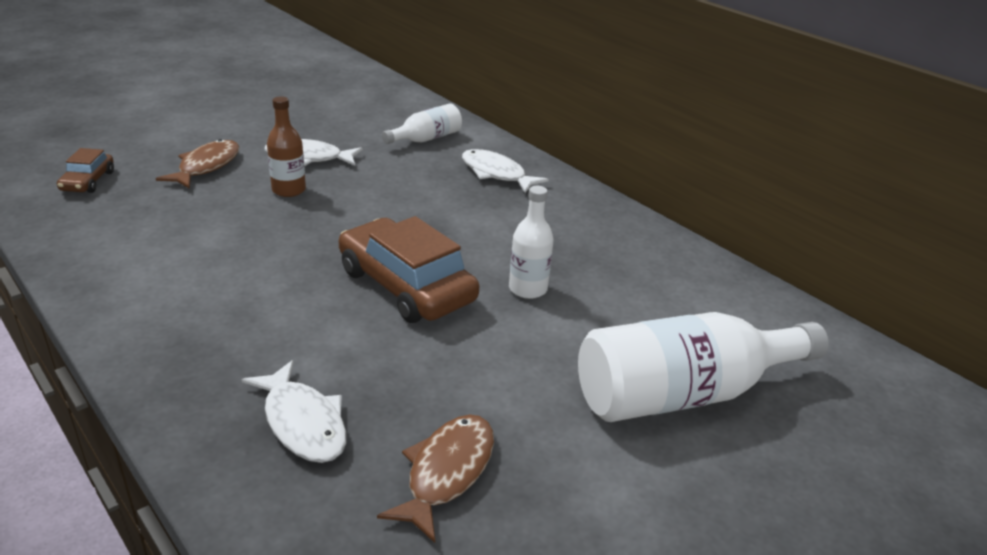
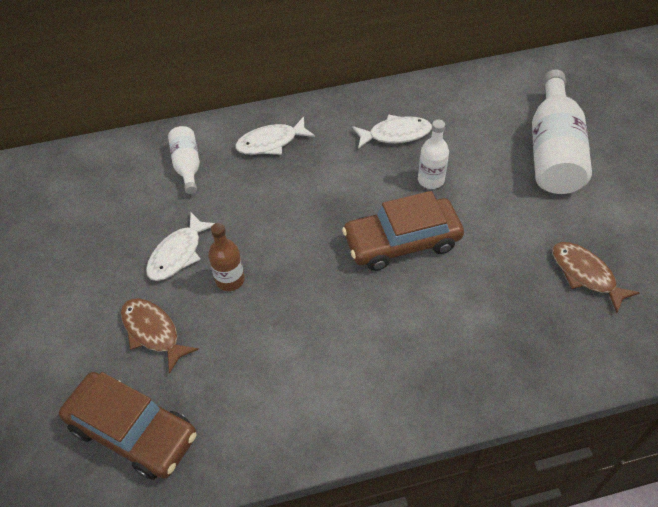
camera: 60 degrees left, 20 degrees up
brown car [57,148,114,193] -> brown car [59,372,197,480], size x2.00
white fish [241,360,347,463] -> white fish moved to [352,114,432,149]

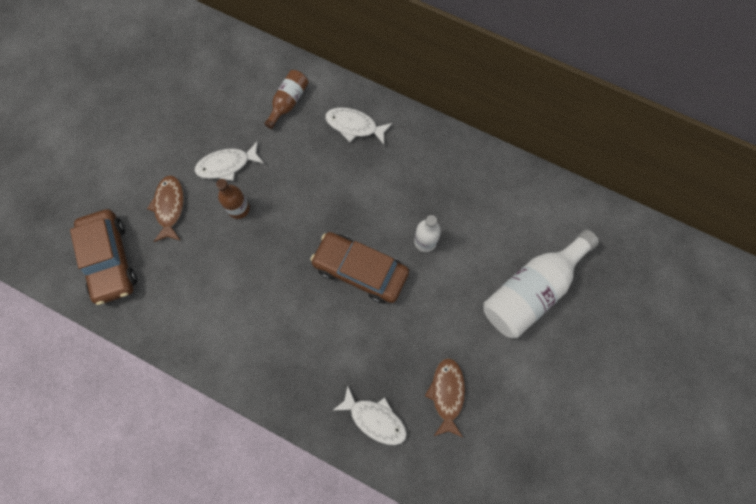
camera: 40 degrees right, 20 degrees up
white bottle [168,126,200,194] -> brown bottle [264,70,308,129]
white fish [352,114,432,149] -> white fish moved to [332,386,407,445]

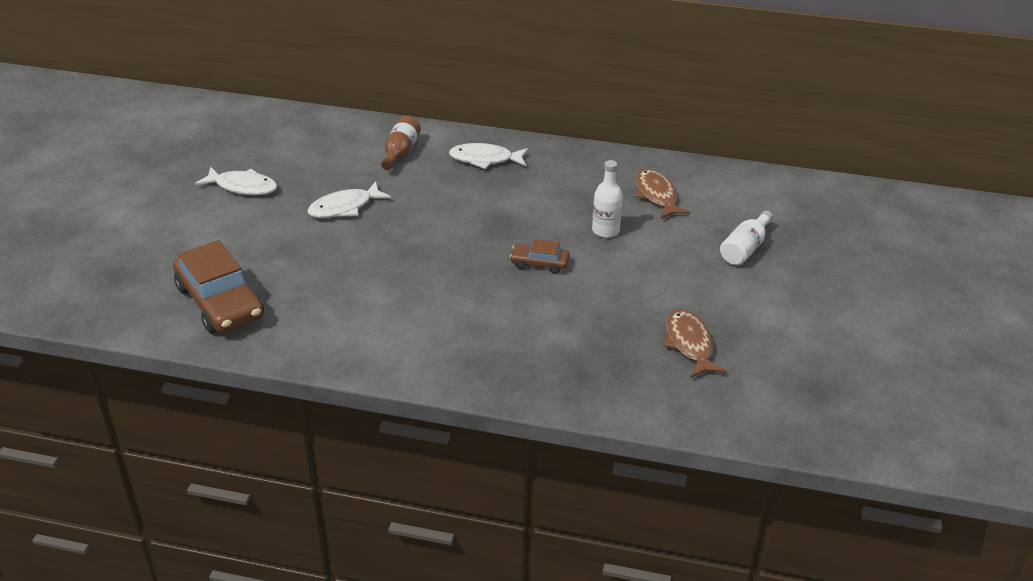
camera: 15 degrees left, 35 degrees down
brown fish [147,175,184,242] -> brown fish moved to [635,169,690,219]
brown bottle [216,179,250,219] -> none
brown car [310,232,409,303] -> brown car [510,239,570,274], size x0.50
white fish [332,386,407,445] -> white fish moved to [195,167,278,195]
white bottle [483,230,599,338] -> white bottle [720,211,773,265], size x0.52

